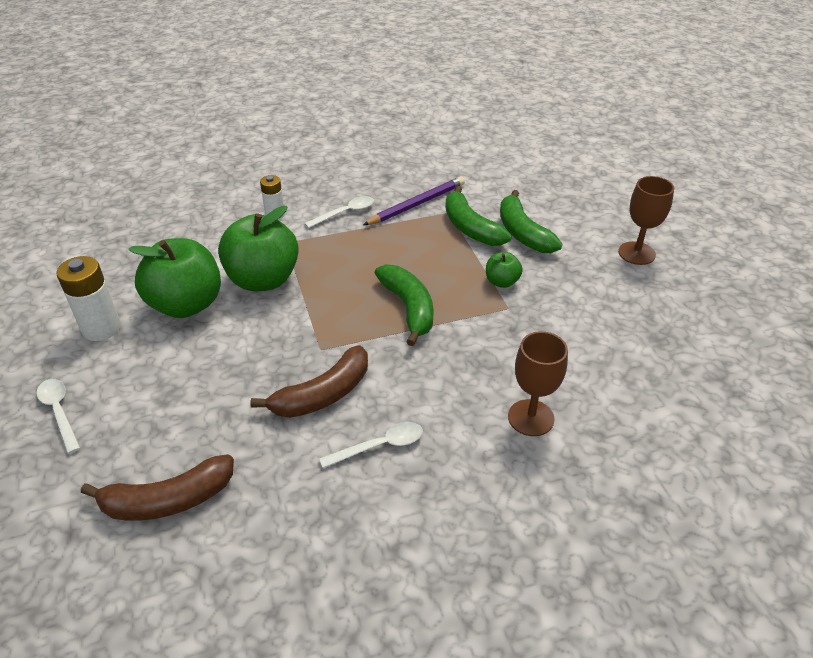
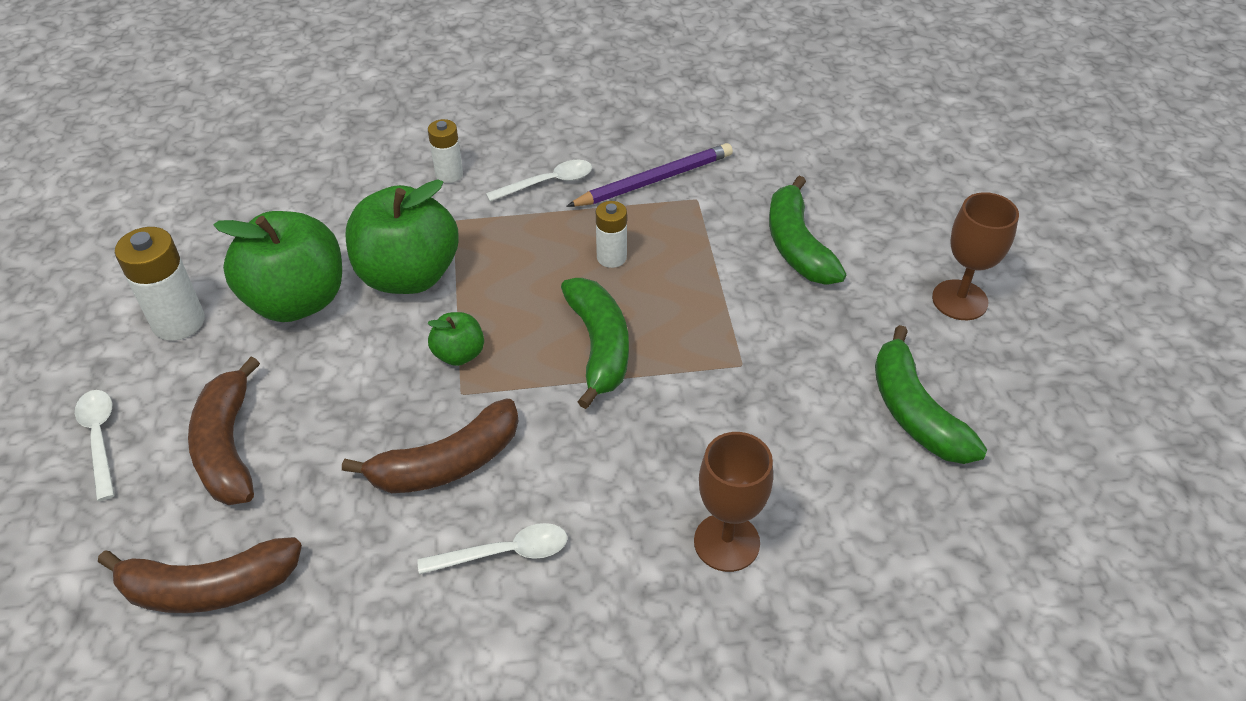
camera: 10 degrees right, 5 degrees up
green banana [445,186,512,246] -> green banana moved to [875,325,987,464]
green apple [486,252,523,288] -> green apple moved to [427,312,484,366]
none -> brown banana [188,357,260,505]
none -> white battery [596,201,627,268]

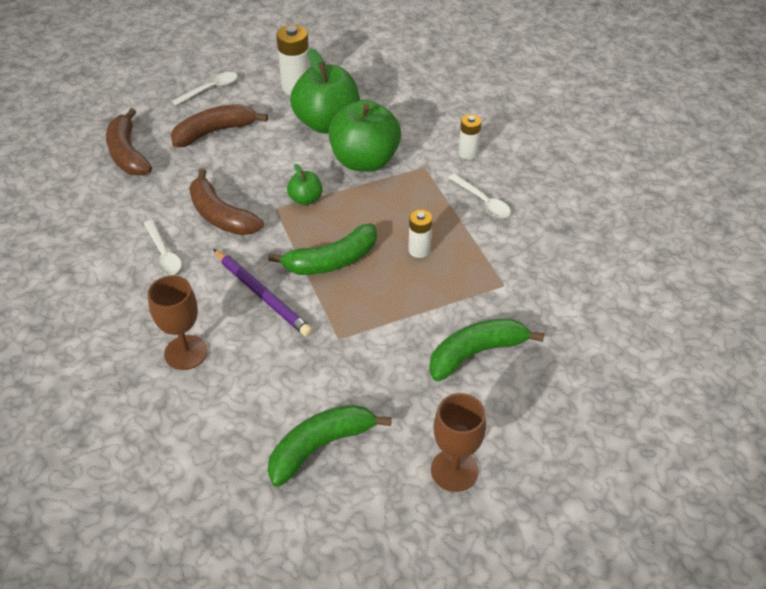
camera: 75 degrees right, 0 degrees up
purple pencil [566,143,733,207] -> purple pencil moved to [213,249,313,337]

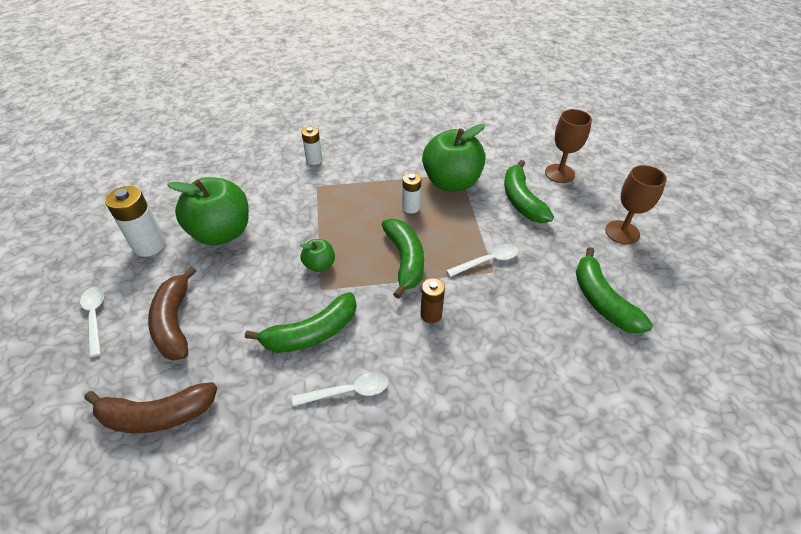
camera: 75 degrees left, 0 degrees up
brown goblet [148,275,208,370] -> brown goblet moved to [545,109,592,183]
brown banana [189,169,264,235] -> green banana [245,292,357,353]
purple pencil [213,249,313,337] -> brown battery [420,278,445,324]
green apple [329,100,401,172] -> green apple moved to [422,124,486,192]
white spoon [448,173,511,218] -> white spoon moved to [446,244,518,277]

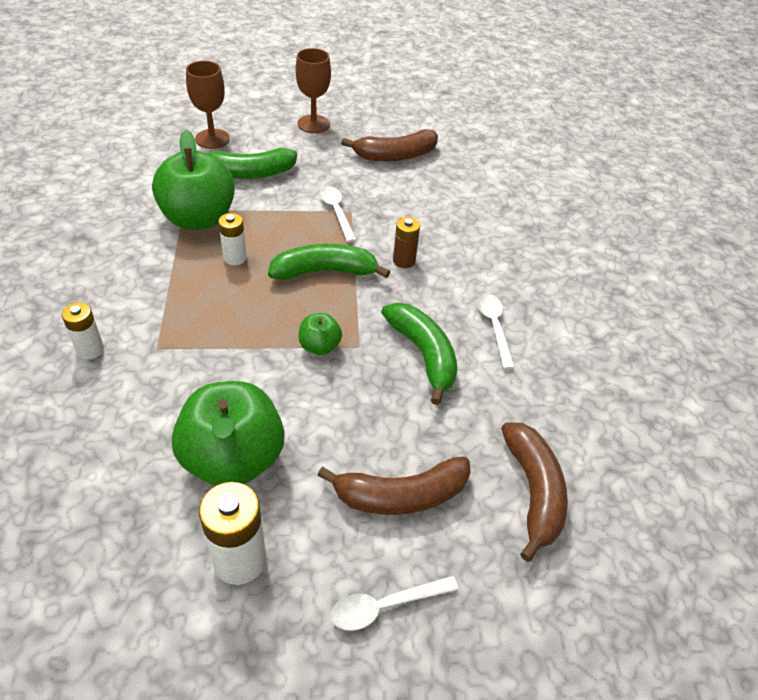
camera: 90 degrees left, 0 degrees up
green banana [576,247,653,334] -> brown banana [341,129,438,161]

